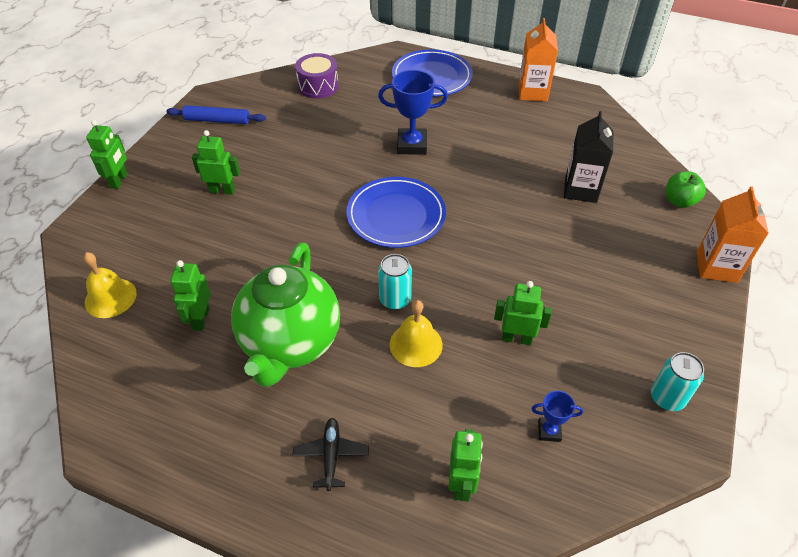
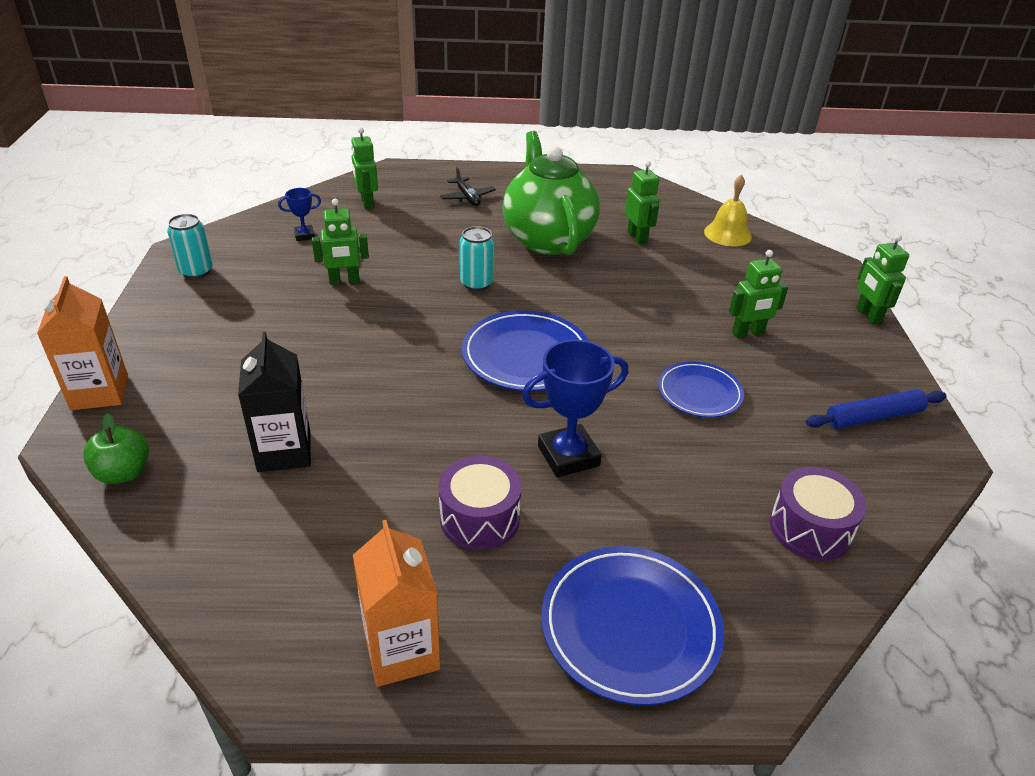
camera: 155 degrees right, 10 degrees down
yellow bell [390,300,443,367] -> none
none -> purple drum [439,456,522,550]
none -> blue plate [658,361,744,418]

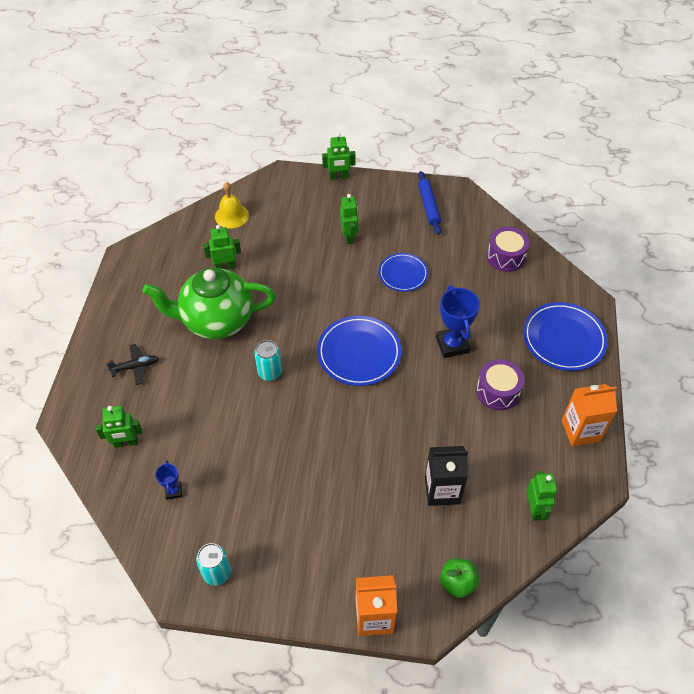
camera: 80 degrees left, 15 degrees up
green robot [312,199,369,285] -> green robot moved to [527,471,557,521]

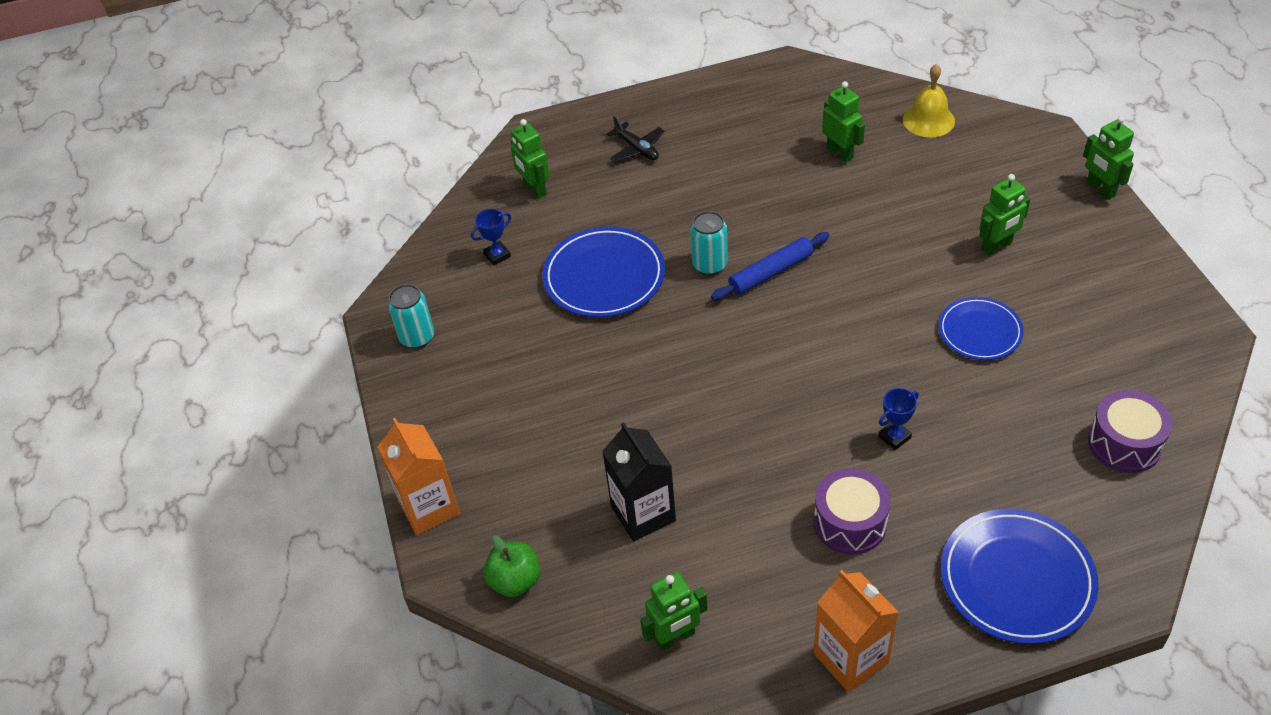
camera: 70 degrees right, 5 degrees down
green teapot [143,267,276,339] -> none
blue plate [317,316,402,386] -> blue plate moved to [542,227,665,318]
blue rolling pin [418,171,441,235] -> blue rolling pin moved to [711,232,830,300]
blue trophy [436,285,480,358] -> blue trophy [878,388,919,450], size x0.52

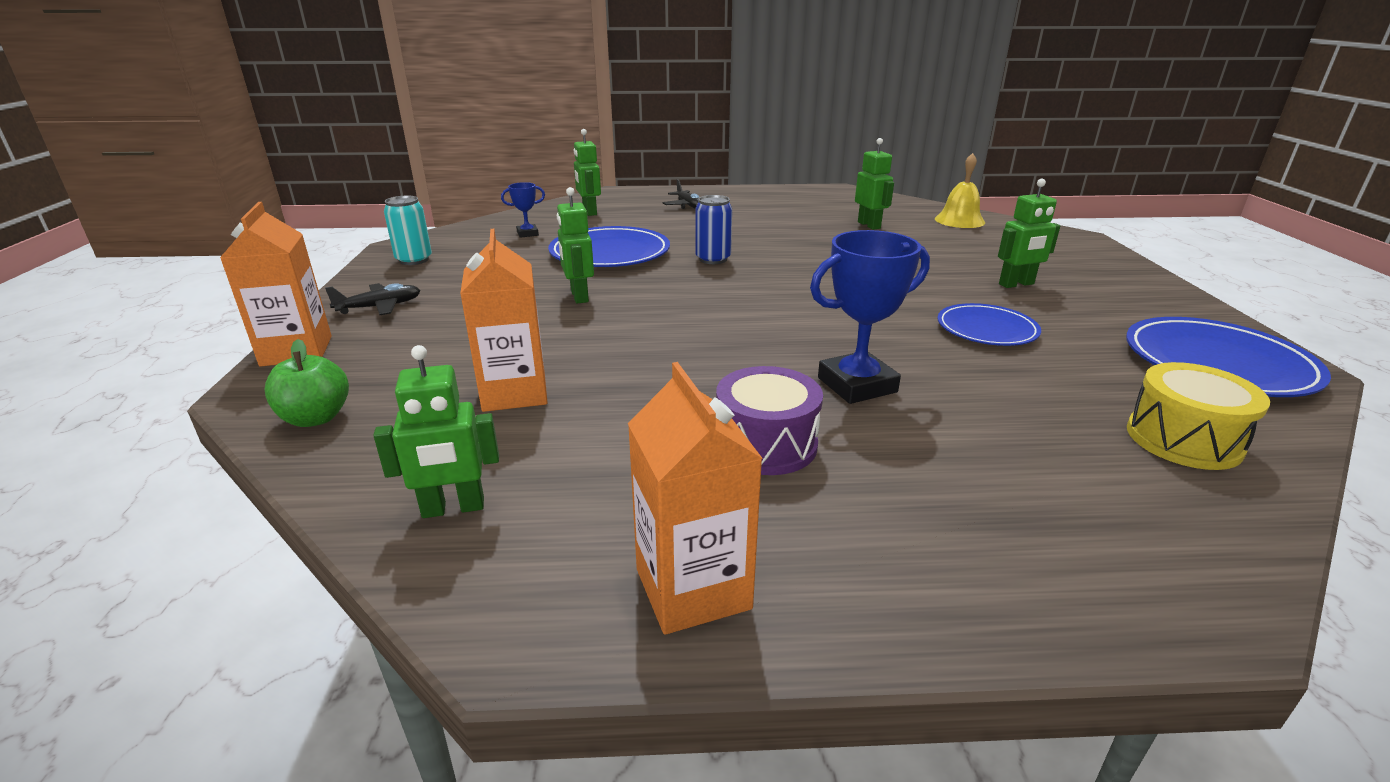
camera: 10 degrees right, 20 degrees down
black carton [602,422,676,542] -> orange carton [460,229,548,412]
turquoise can [690,211,728,275] -> blue can [695,195,732,264]
blue rolling pin [711,232,830,300] -> none
blue trophy [878,388,919,450] -> blue trophy [810,230,930,404], size x1.91
blue plate [941,509,1098,644] -> blue plate moved to [1126,317,1331,397]
green robot [1083,116,1134,200] -> green robot moved to [557,187,594,303]
purple drum [1088,390,1173,473] -> yellow drum [1127,362,1270,470]
none -> black plane [325,283,421,315]

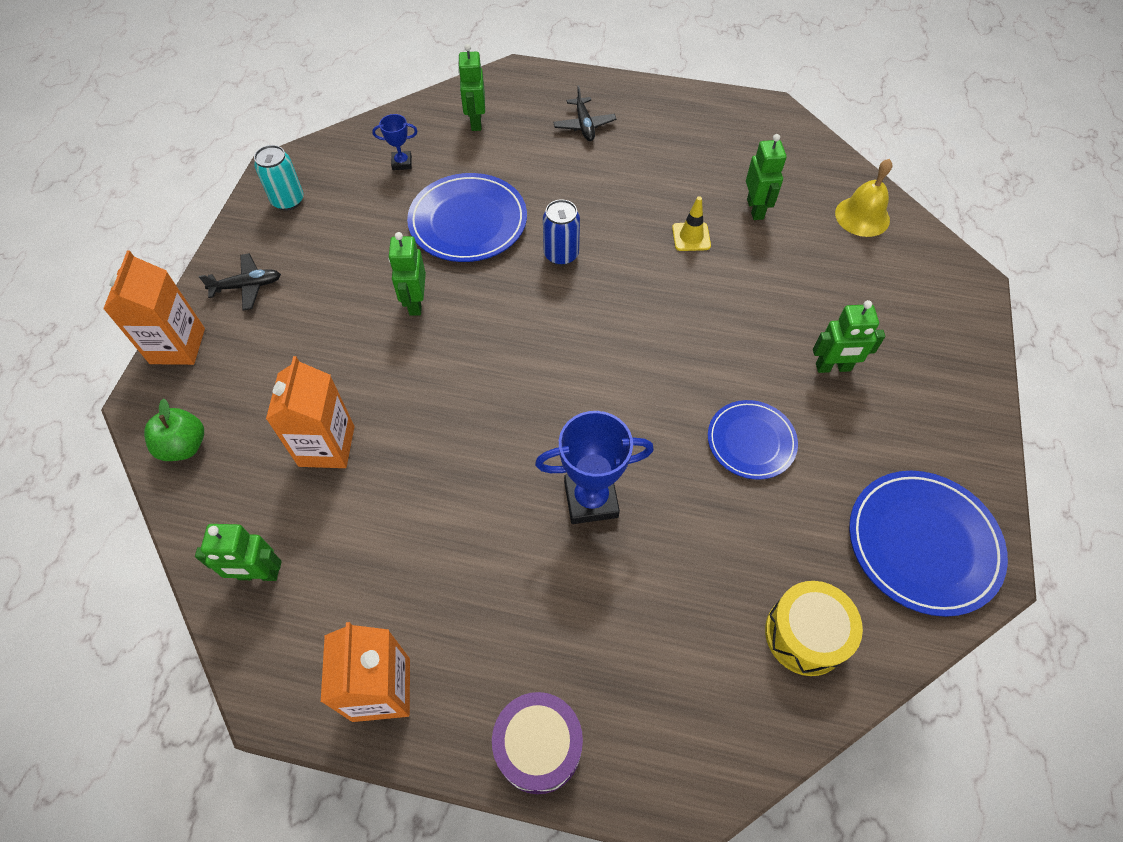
camera: 15 degrees right, 30 degrees up
purple drum [716,366,823,475] -> purple drum moved to [492,692,583,794]
none -> yellow traffic cone [672,196,711,251]

